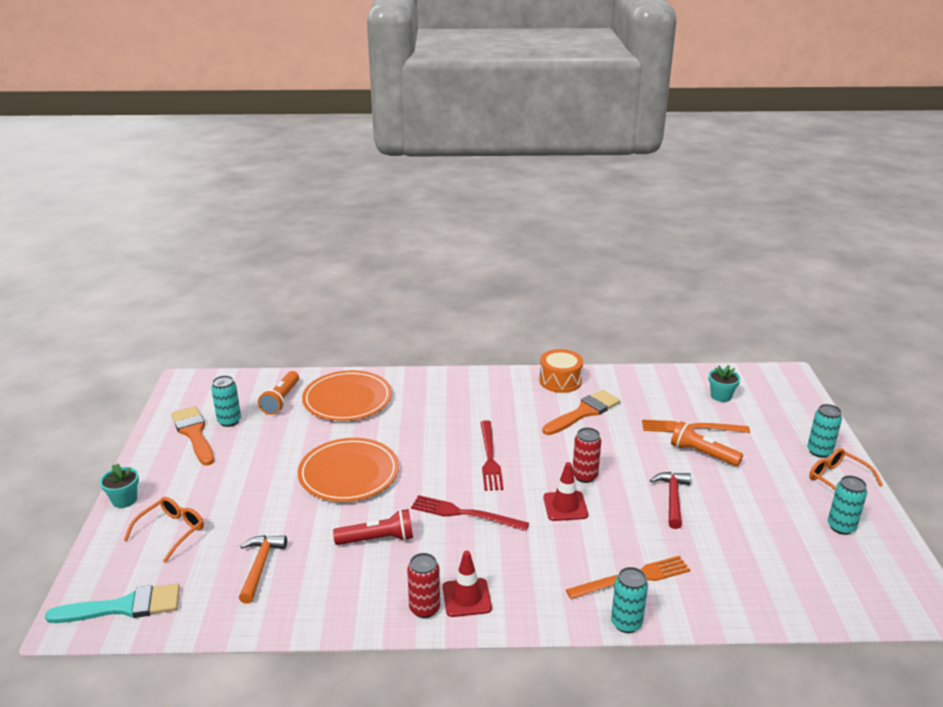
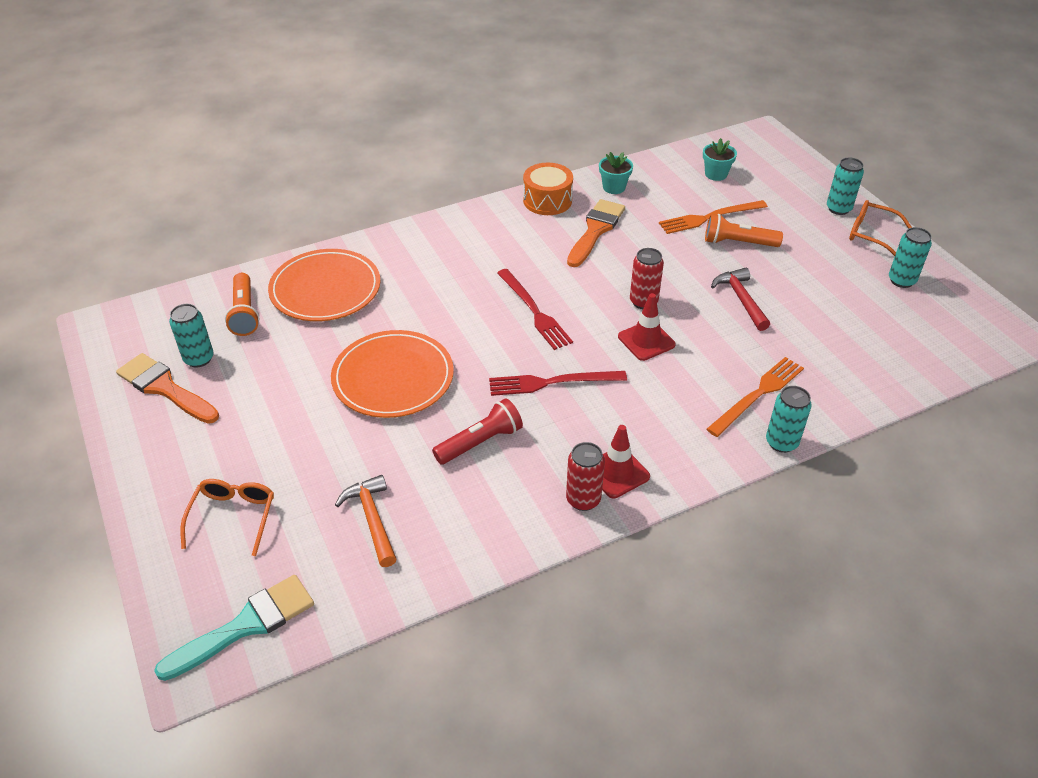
camera: 25 degrees left, 15 degrees up
turquoise flower pot [100,463,139,508] -> turquoise flower pot moved to [599,152,633,194]

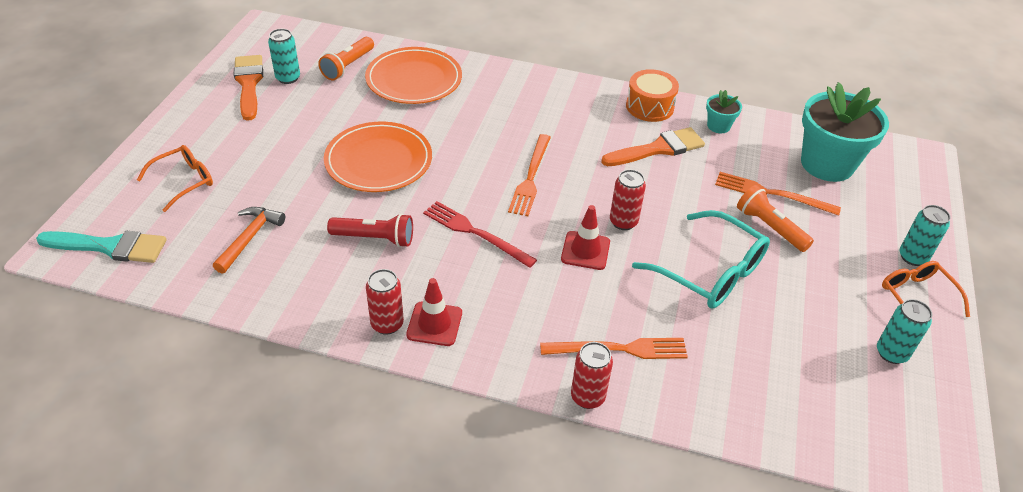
camera: 40 degrees right, 0 degrees up
red fork [497,269,573,350] -> orange fork [508,134,551,216]
turquoise flower pot [703,138,737,181] -> turquoise flower pot [801,82,889,182], size x2.18
red hammer [711,268,770,331] -> turquoise glasses [632,210,770,308]
turquoise can [766,386,812,453] -> red can [571,342,613,409]

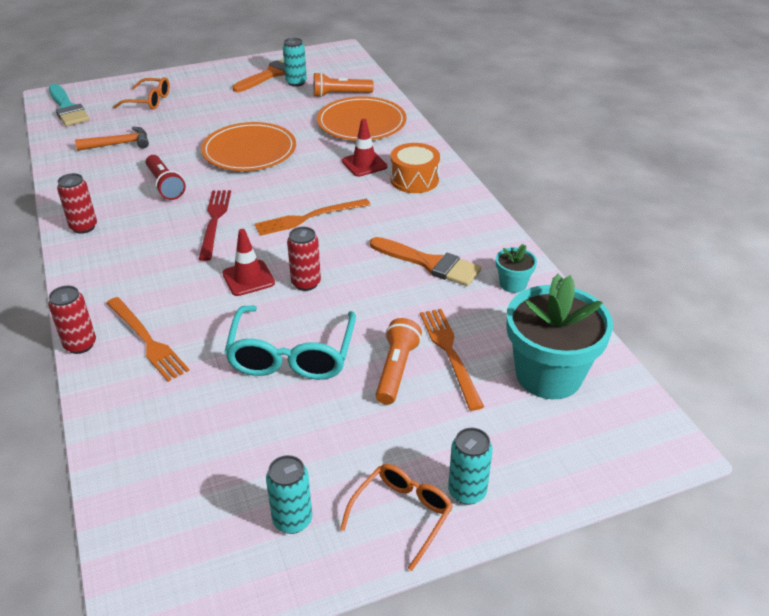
camera: 55 degrees right, 5 degrees down
red traffic cone [406,278,462,346] -> red traffic cone moved to [342,119,387,177]
orange drum [626,69,679,122] -> orange drum moved to [391,143,440,193]

